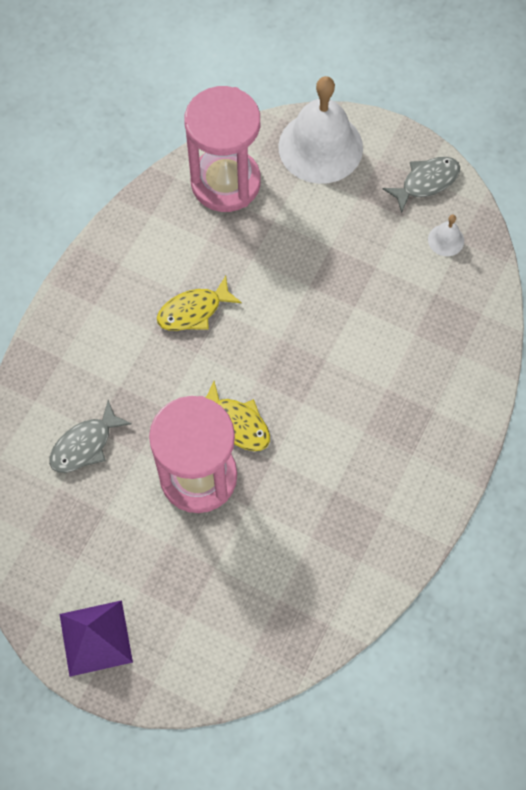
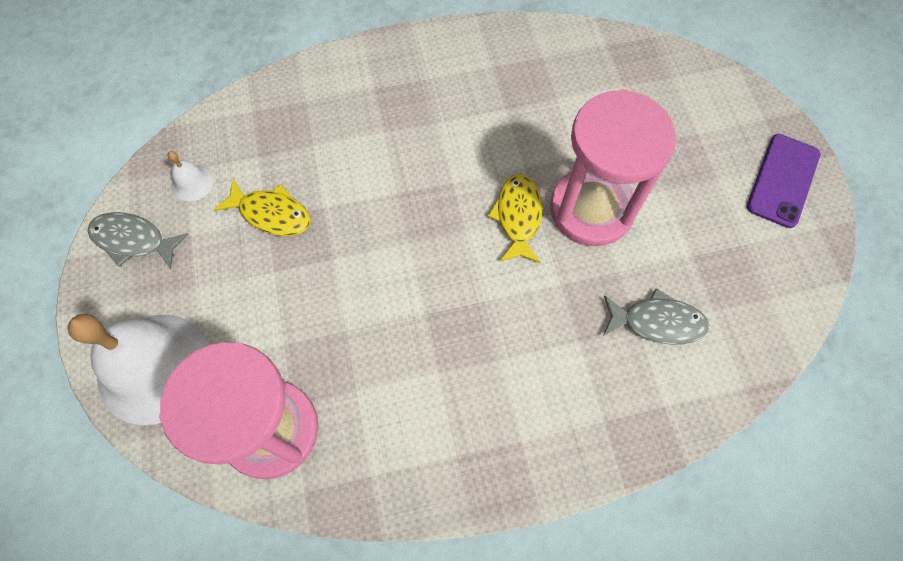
camera: 130 degrees left, 0 degrees up
purple pyramid [59,600,133,677] -> purple phone [747,134,821,228]
yellow fish [157,276,242,331] -> yellow fish moved to [213,179,311,236]

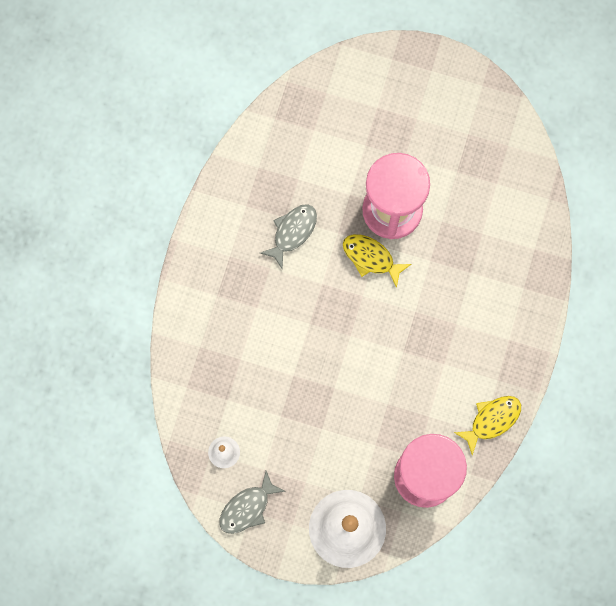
camera: 60 degrees left, 10 degrees up
yellow fish [213,179,311,236] -> yellow fish moved to [454,396,521,455]
grey fish [603,288,709,345] -> grey fish moved to [260,204,317,269]
purple phone [747,134,821,228] -> none

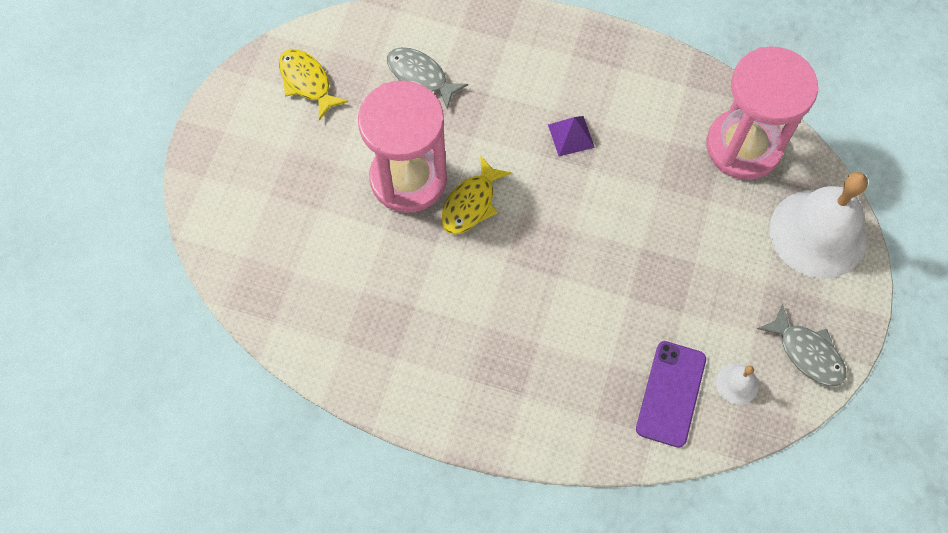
camera: 90 degrees left, 10 degrees down
grey fish [260,204,317,269] -> grey fish moved to [387,47,468,109]
yellow fish [454,396,521,455] -> yellow fish moved to [279,49,348,121]
none -> purple pyramid [548,116,595,156]
none -> purple phone [636,341,706,448]

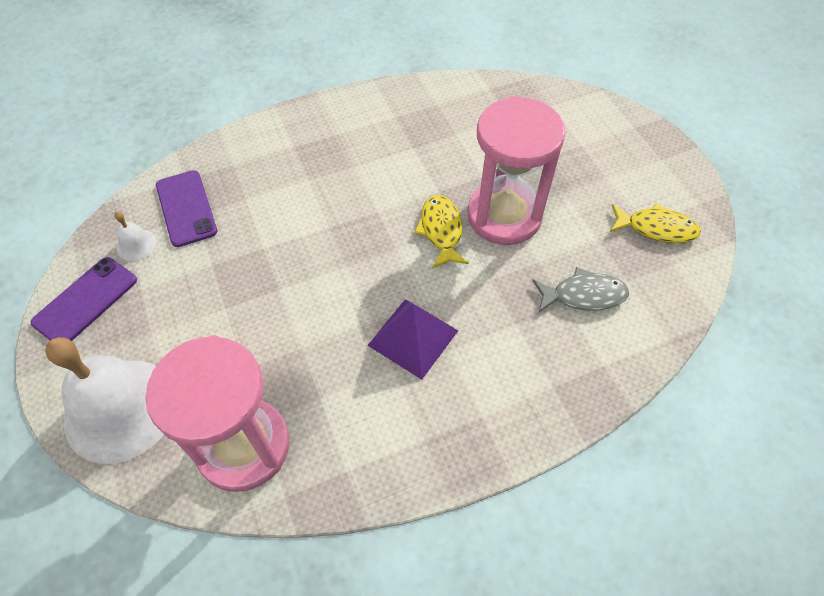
camera: 140 degrees right, 10 degrees down
purple pyramid [548,116,595,156] -> purple pyramid [367,299,458,380], size x1.58
grey fish [757,304,847,386] -> purple phone [31,257,137,341]

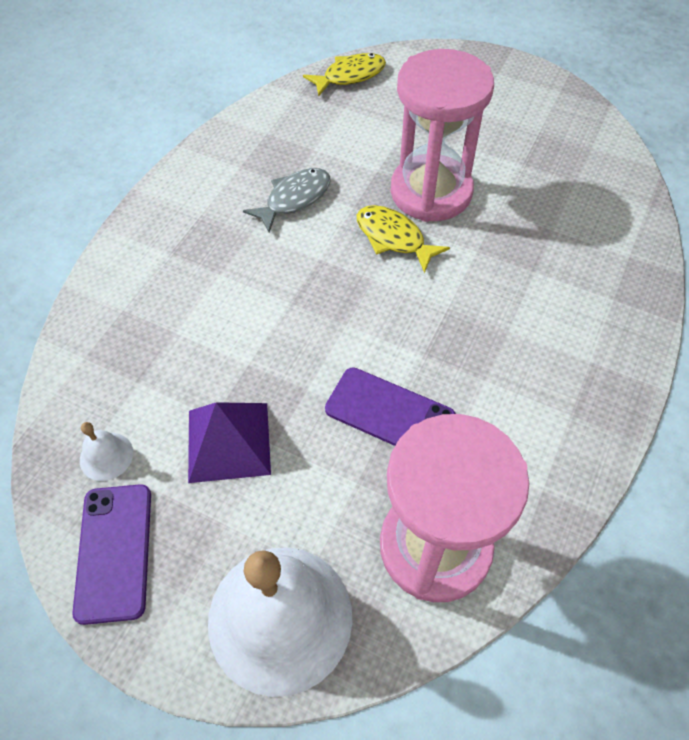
camera: 40 degrees left, 0 degrees up
purple phone [156,170,217,247] -> purple phone moved to [325,367,456,446]
purple pyramid [367,299,458,380] -> purple pyramid moved to [188,402,271,483]
grey fish [532,267,629,312] -> grey fish moved to [243,168,330,232]
yellow fish [610,203,701,243] -> yellow fish moved to [303,53,386,96]

